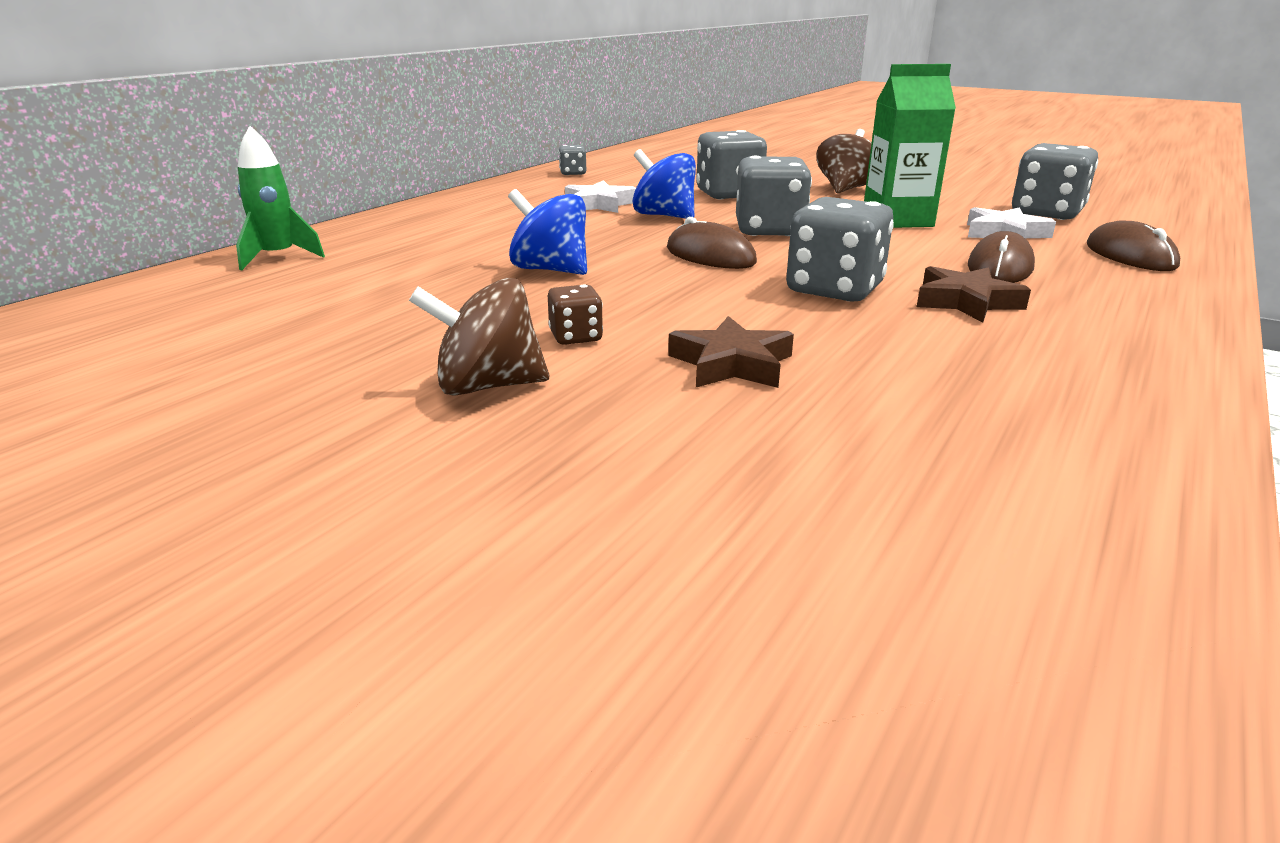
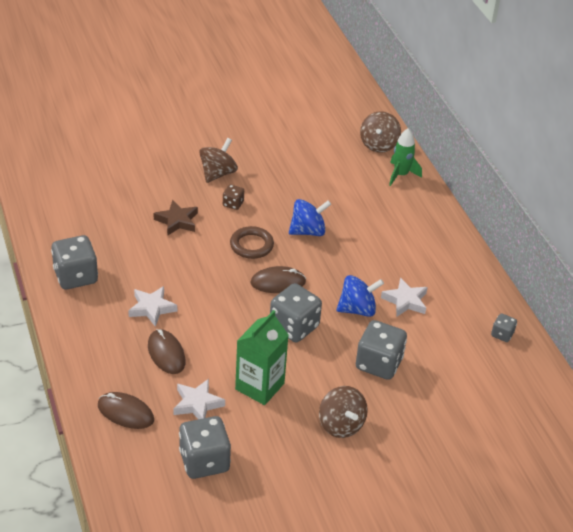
camera: 125 degrees right, 15 degrees up
grey dice [786,197,894,302] -> grey dice moved to [51,235,98,289]
brown star [917,266,1031,322] -> white star [128,286,177,327]
none -> brown ring [230,226,274,259]
none -> brown spinning top [360,111,401,153]

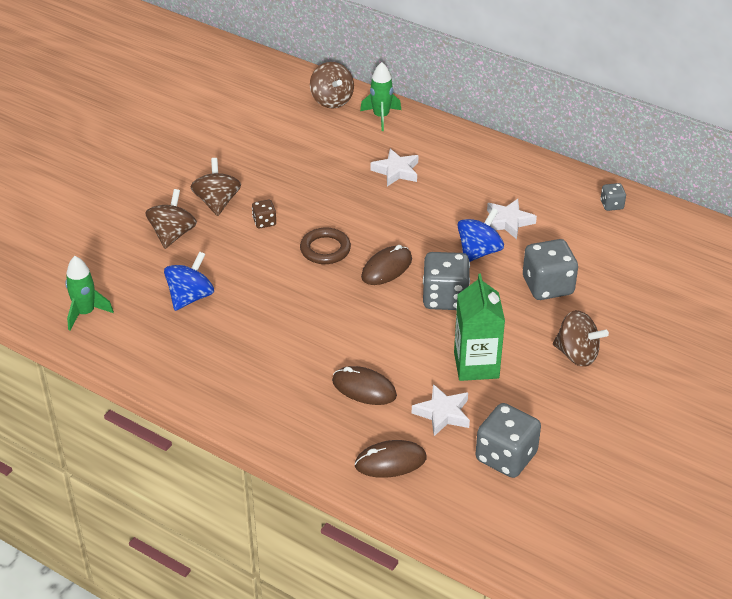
camera: 35 degrees left, 0 degrees up
grey dice [51,235,98,289] -> none
white star [128,286,177,327] -> white star moved to [371,149,419,186]
brown star [154,200,198,236] -> none
blue spinning top [289,199,331,236] -> blue spinning top moved to [164,251,214,311]
none -> green rocket [65,256,114,331]
none -> brown spinning top [146,189,197,249]

